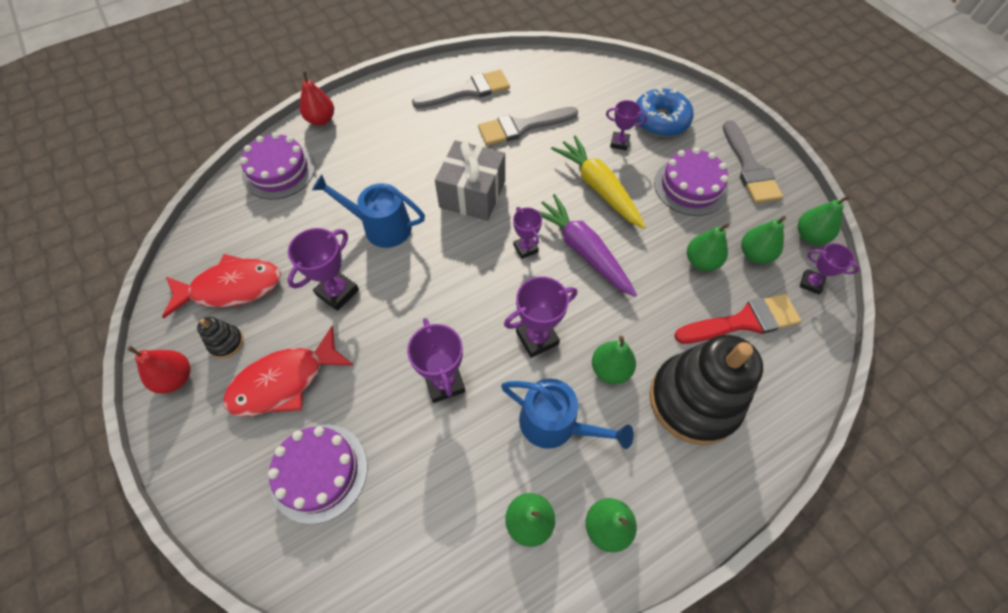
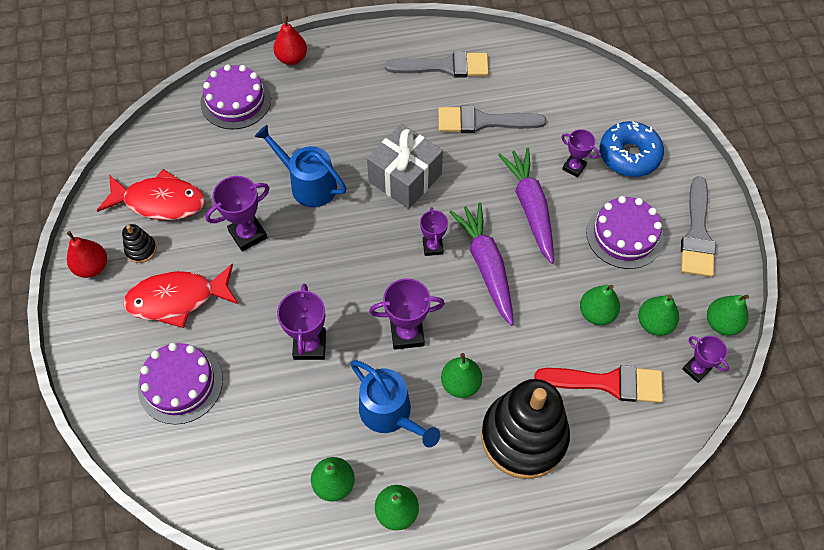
camera: 20 degrees right, 0 degrees up
yellow carrot [551,135,646,229] -> purple carrot [498,148,554,264]

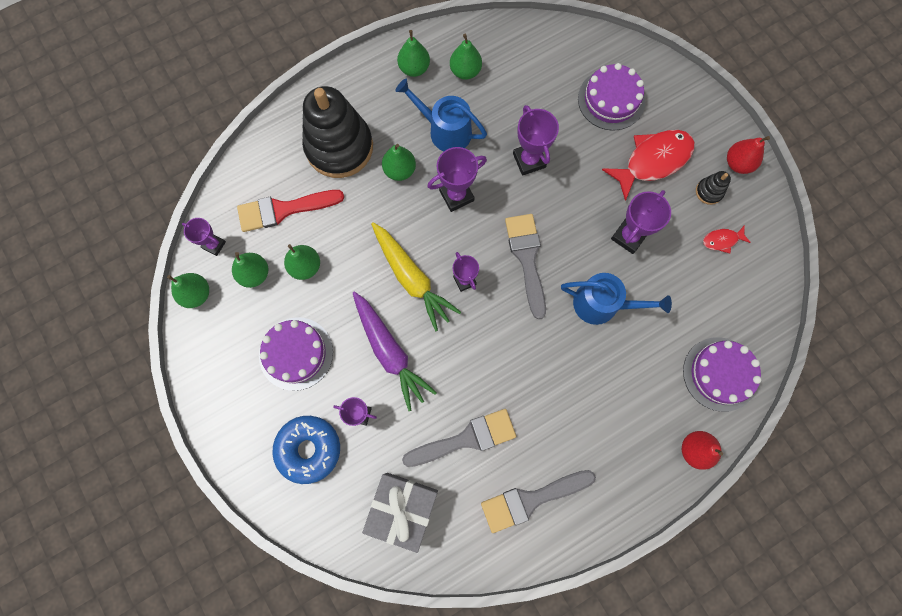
camera: 160 degrees right, 15 degrees up
red fish [97,169,205,220] -> red fish [703,225,751,254], size x0.47
grey gift [367,124,443,209] -> grey gift moved to [362,473,438,553]
purple carrot [450,202,514,326] -> yellow carrot [371,222,461,331]
grey brush [681,176,716,277] -> grey brush moved to [505,214,546,319]

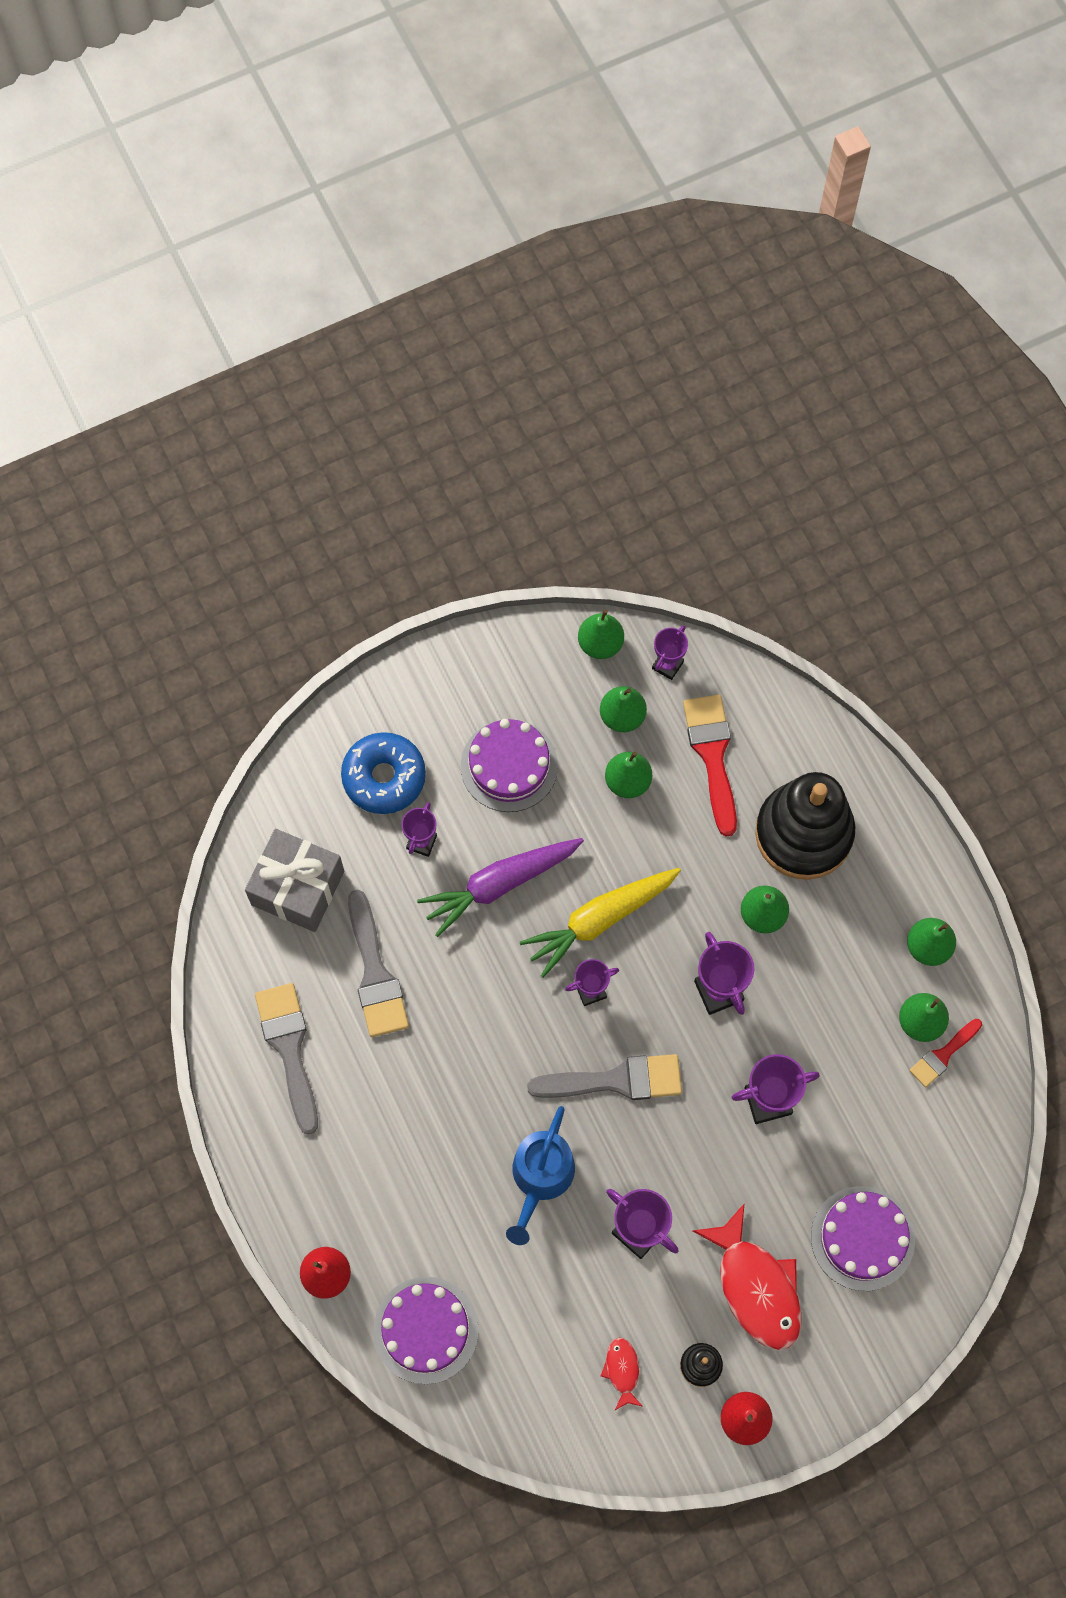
camera: 95 degrees right, 5 degrees down
blue watering can [396,79,487,151] -> none
none -> red brush [909,1019,982,1087]

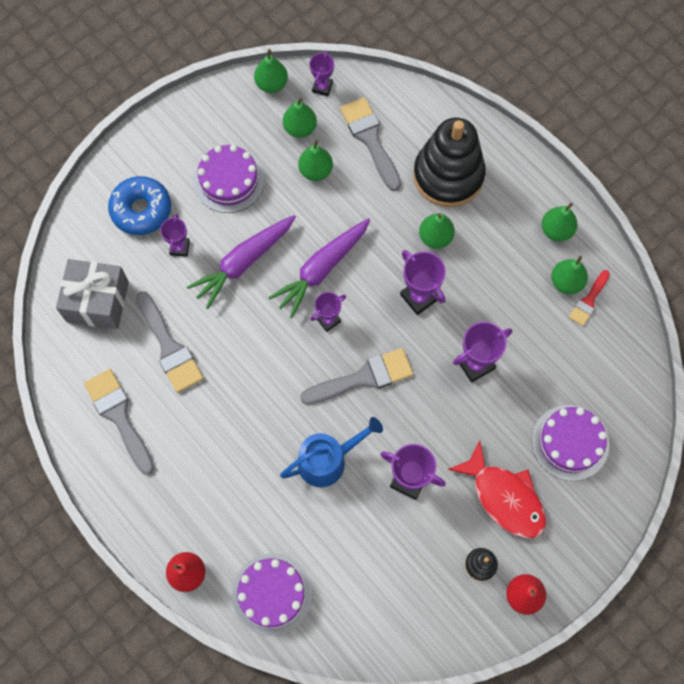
camera: 15 degrees left, 0 degrees up
blue watering can [506,1106,575,1245] -> blue watering can turned 120 degrees counterclockwise [280,417,383,487]
yellow carrot [520,868,681,978] -> purple carrot [268,218,370,318]
red fish [601,1338,643,1410] -> none
red brush [683,695,737,837] -> grey brush [340,97,401,191]

